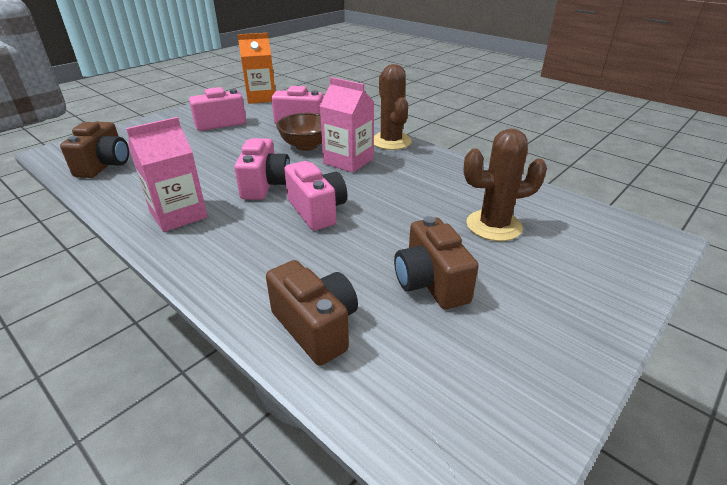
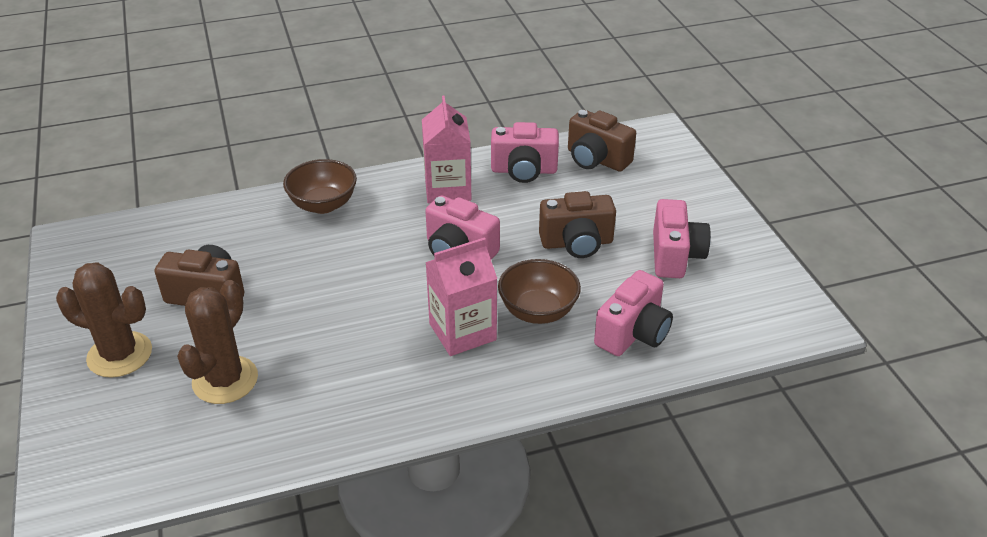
camera: 120 degrees right, 5 degrees up
orange carton [238,33,275,104] -> none
brown camera [266,260,358,366] -> brown camera moved to [539,191,616,258]
pink camera [284,161,347,230] -> pink camera moved to [491,122,559,183]
brown cactus [374,64,412,150] -> brown cactus moved to [56,262,152,378]
none -> brown bowl [283,159,357,214]

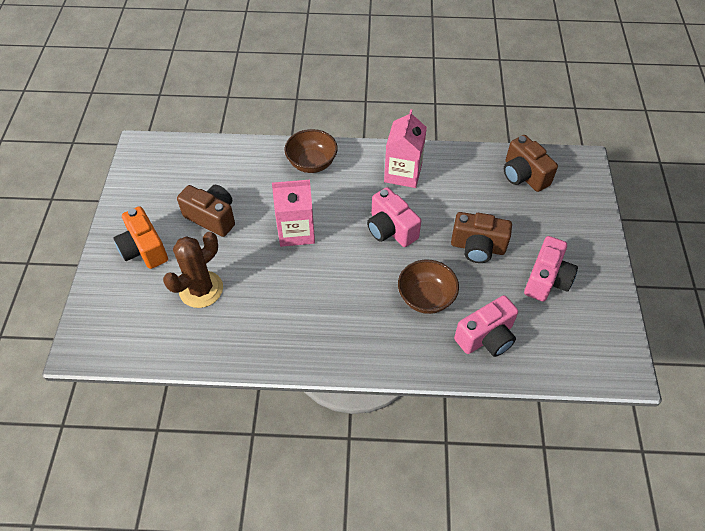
camera: 20 degrees right, 15 degrees up
brown cactus [56,262,152,378] -> orange camera [114,206,168,269]
pink carton [425,237,497,356] -> pink carton moved to [272,180,315,247]
pink camera [491,122,559,183] -> none

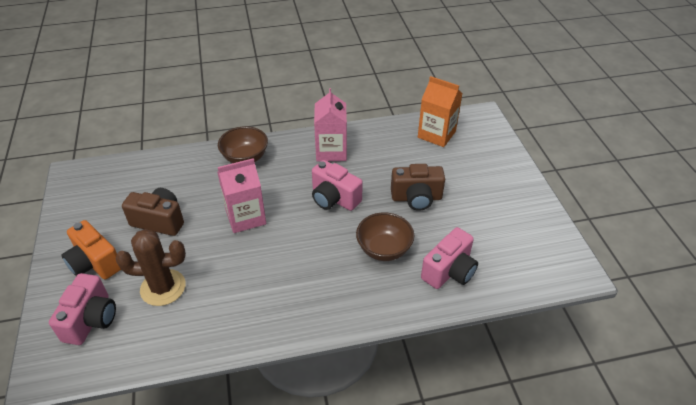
camera: 15 degrees left, 10 degrees down
brown cactus [163,232,223,308] -> brown cactus turned 60 degrees clockwise [115,229,186,306]
brown camera [504,135,558,192] -> orange carton [418,76,463,147]
pink camera [524,236,578,302] -> pink camera moved to [49,273,116,345]

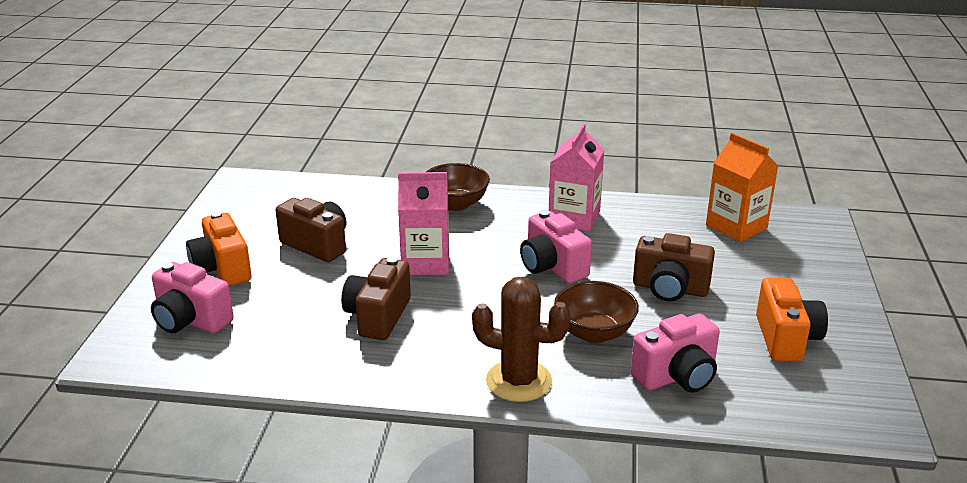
camera: 20 degrees right, 15 degrees down
pink camera [49,273,116,345] -> pink camera turned 90 degrees clockwise [151,262,234,333]
brown cactus [115,229,186,306] -> brown cactus moved to [472,277,571,402]
none -> brown camera [341,256,411,340]
none -> orange camera [756,277,828,362]

